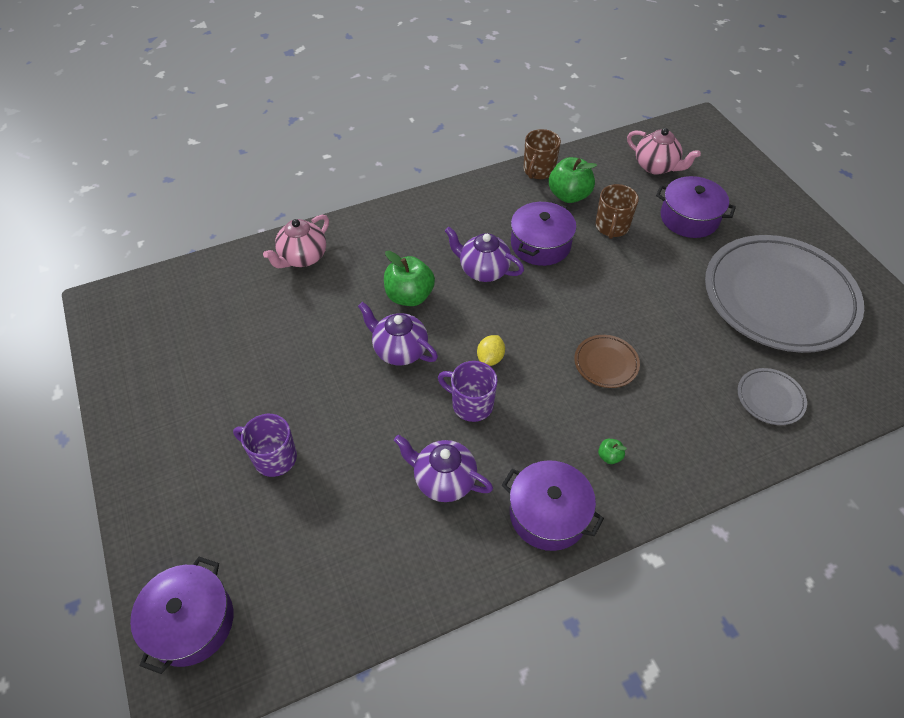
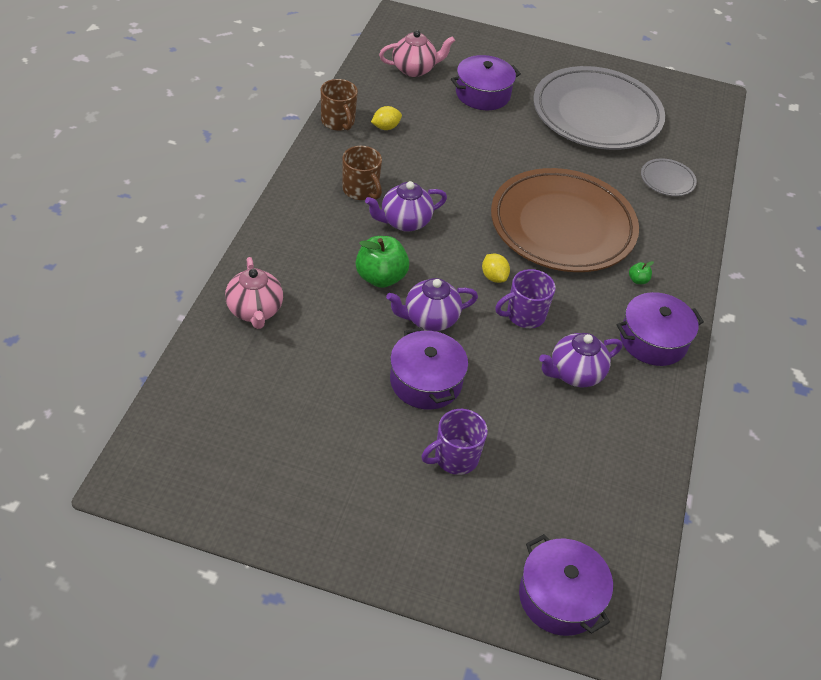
camera: 55 degrees left, 5 degrees down
purple pot [511,201,576,266] -> purple pot moved to [390,327,468,410]
green apple [549,157,597,203] -> yellow lemon [371,106,402,130]
brown plate [574,335,640,388] -> brown plate [491,168,639,272], size x2.50
brown mug [595,184,639,239] -> brown mug moved to [343,146,382,200]

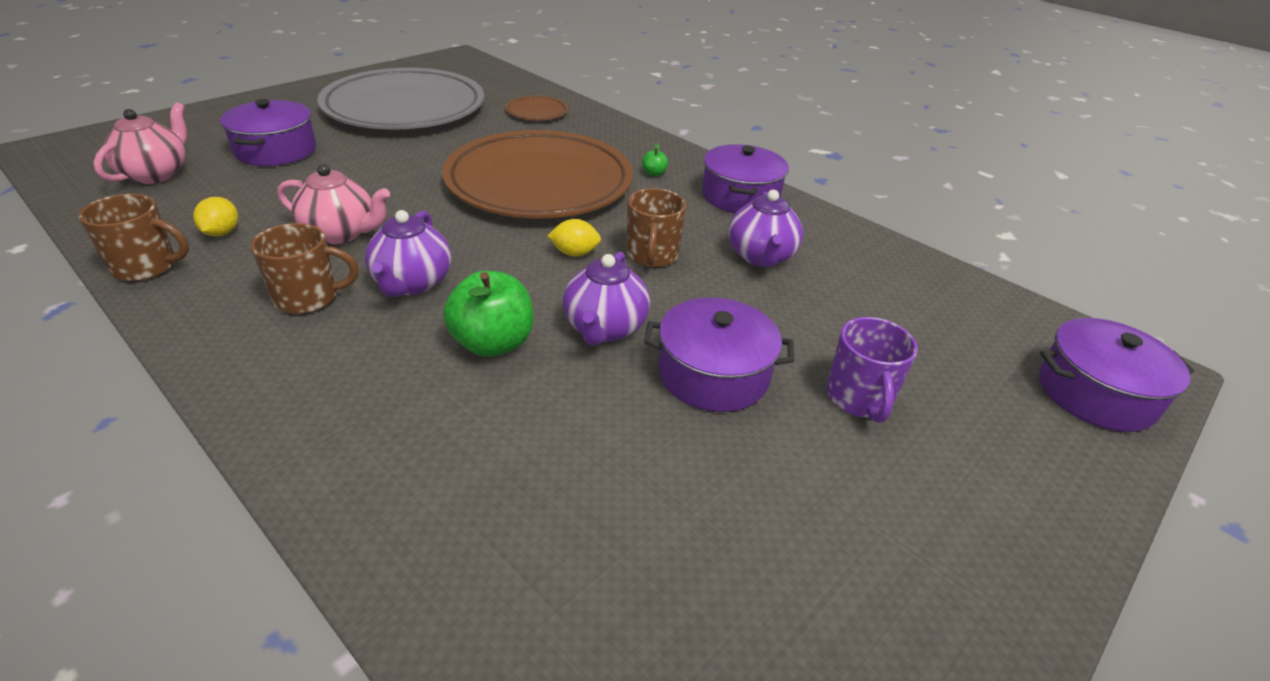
camera: 60 degrees left, 10 degrees down
pink teapot [225,257,283,329] -> pink teapot moved to [277,164,390,244]
purple mug [495,269,556,328] -> brown mug [627,188,686,267]
grey plate [641,158,697,196] -> brown plate [505,96,568,120]

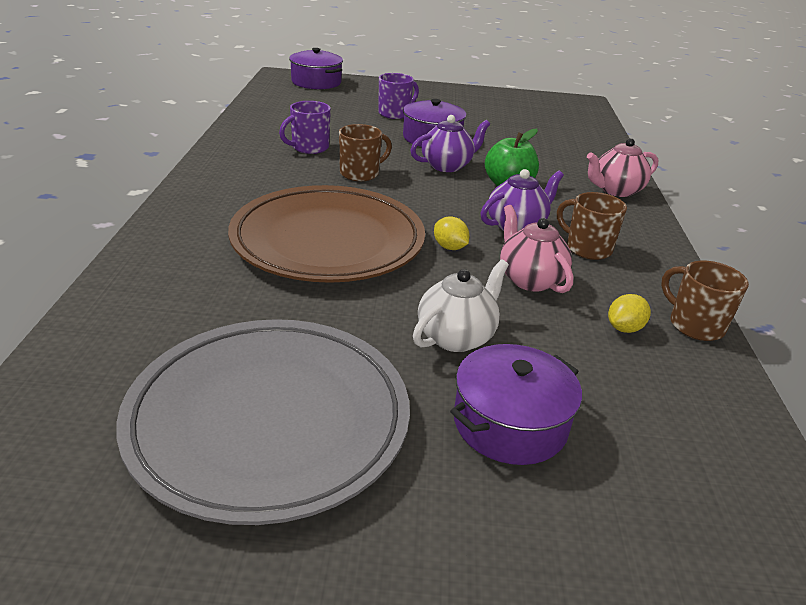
camera: 130 degrees left, 5 degrees down
pink teapot [93,102,187,184] -> pink teapot moved to [587,138,658,197]
brown plate [505,96,568,120] -> none
yellow lemon [548,219,601,257] -> yellow lemon moved to [434,216,469,250]
green apple [642,143,668,177] -> none
purple pot [702,144,789,213] -> none
purple teapot [728,190,803,267] -> purple mug [279,101,331,154]
none -> white teapot [413,260,509,352]

